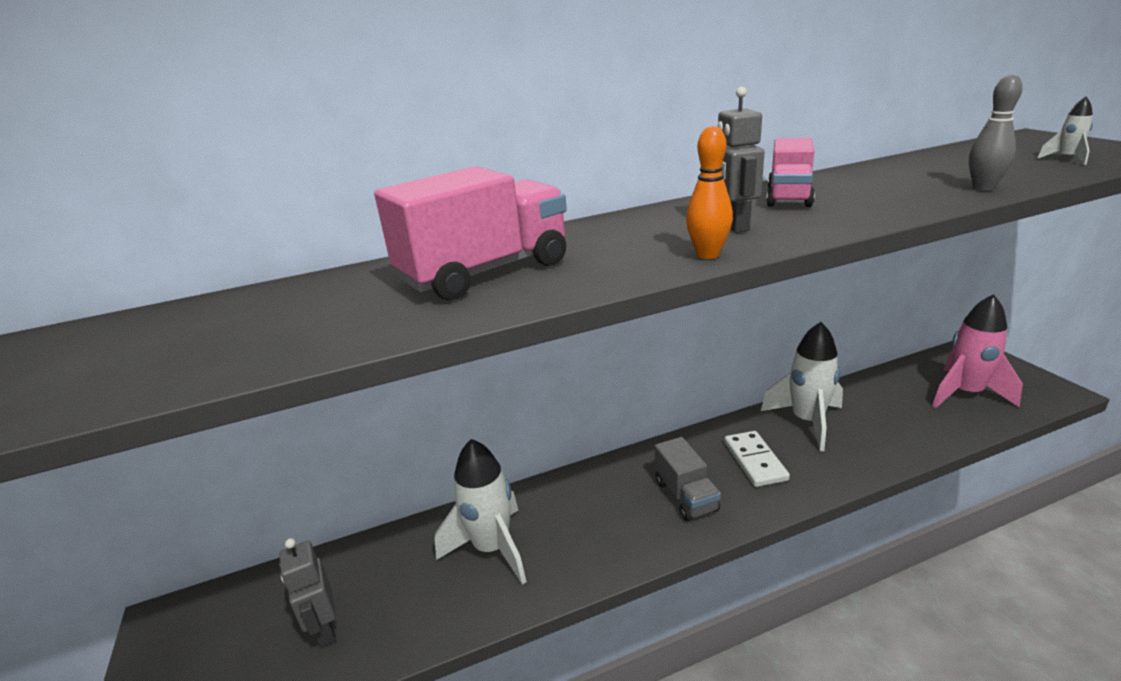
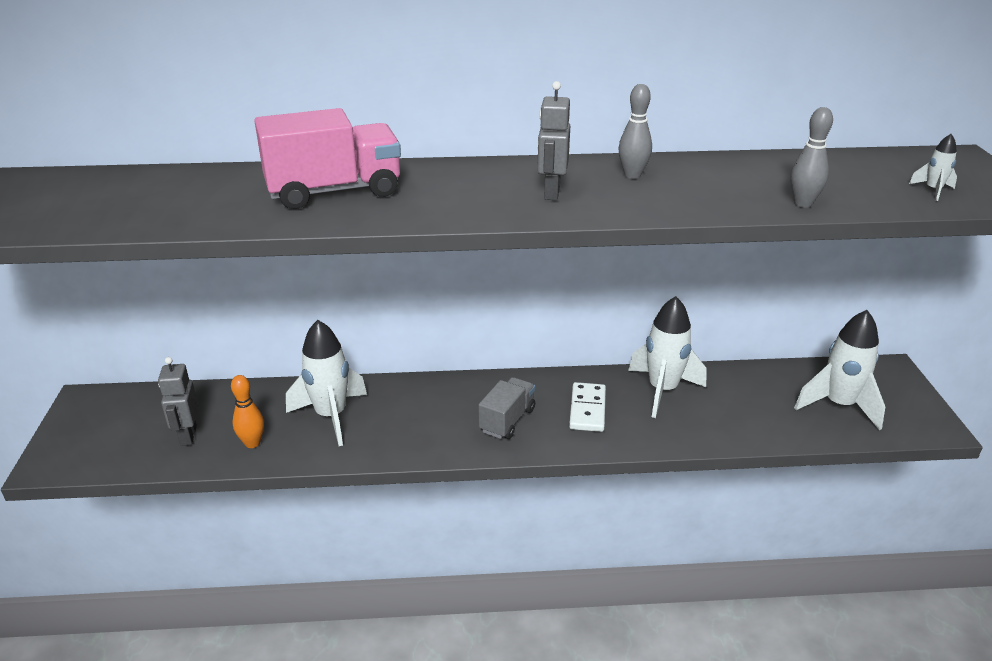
camera: 15 degrees right, 5 degrees up
grey truck [655,437,721,521] -> grey truck turned 150 degrees counterclockwise [478,377,535,439]
orange bowling pin [686,126,733,259] -> orange bowling pin moved to [231,375,264,448]
pink truck [766,138,815,207] -> grey bowling pin [619,84,652,179]
pink rocket [932,294,1023,408] -> white rocket [794,310,885,431]

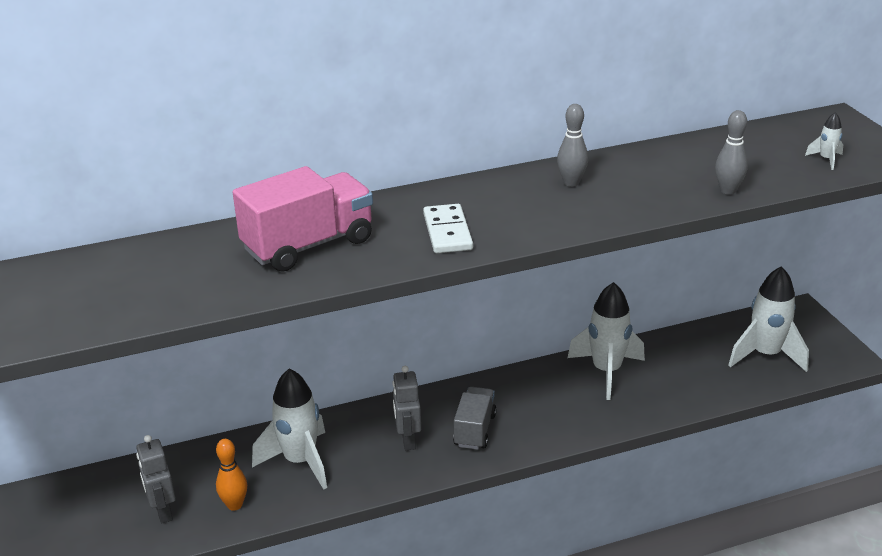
camera: 15 degrees left, 0 degrees up
grey robot [537,81,570,200] -> grey robot moved to [393,366,421,450]
white domino [569,382,606,432] -> white domino moved to [423,204,473,253]

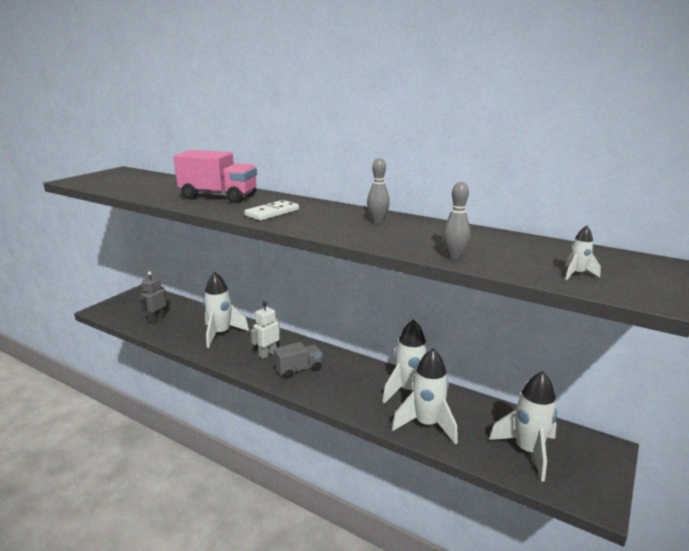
camera: 50 degrees right, 10 degrees down
orange bowling pin [216,439,247,511] -> none
grey robot [393,366,421,450] -> white robot [251,301,280,359]
none -> white rocket [392,348,458,445]

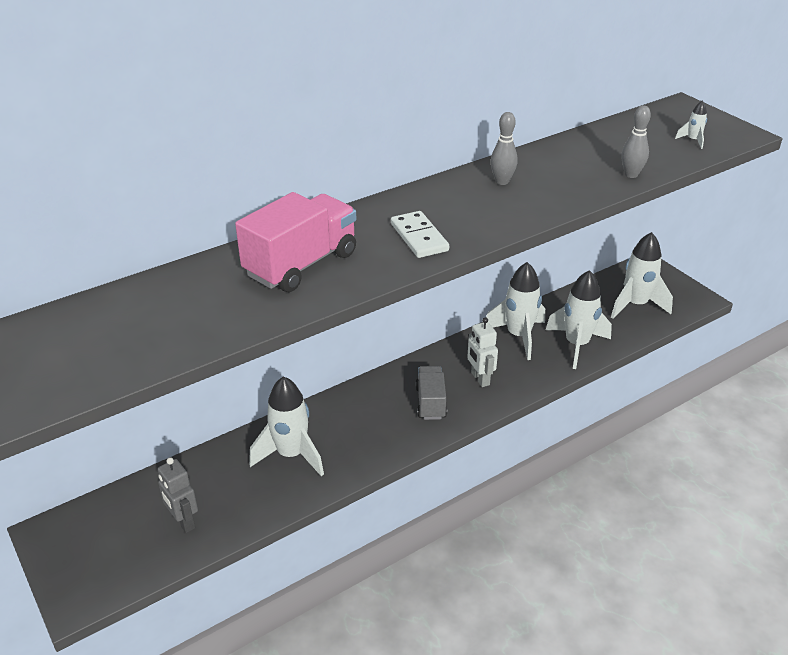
camera: 65 degrees left, 15 degrees up
white robot [251,301,280,359] -> white robot moved to [467,317,498,387]

